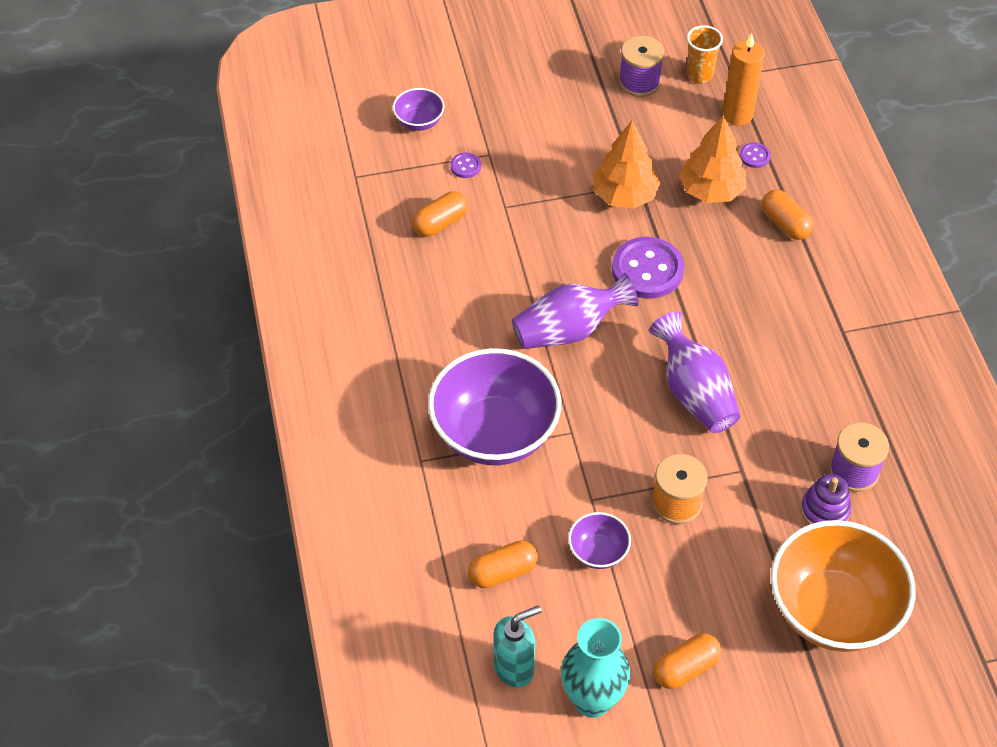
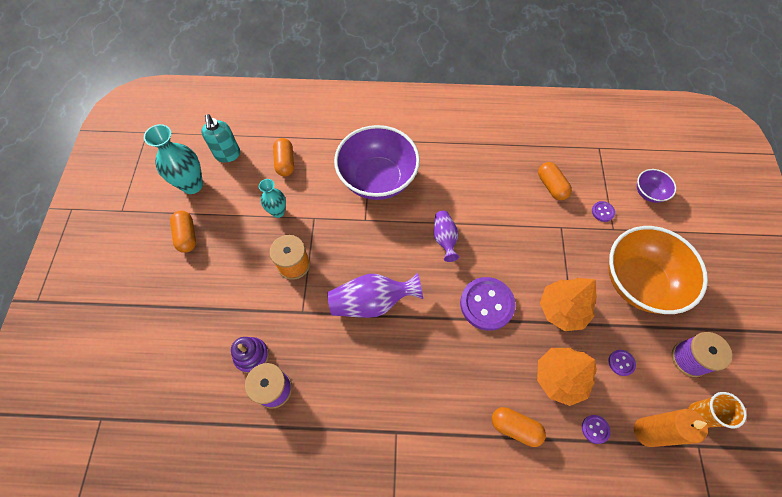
camera: 105 degrees right, 10 degrees up
purple vase [512,273,638,349] -> purple vase [434,211,459,262], size x0.61
purple bowl [568,512,631,569] -> turquoise vase [259,179,286,218]
orange capsule [762,189,814,240] -> orange capsule turned 45 degrees clockwise [492,407,546,447]
orange bowl [771,520,915,652] -> orange bowl moved to [608,226,708,314]
none -> purple button [608,350,636,376]

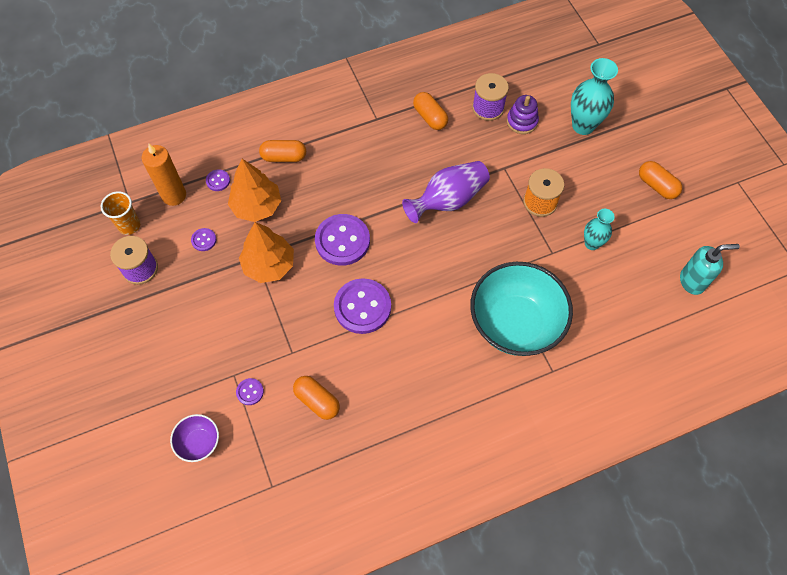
camera: 155 degrees right, 0 degrees up
turquoise vase [144,124,203,194] -> turquoise vase moved to [571,58,618,135]
turquoise soap dispenser [201,114,240,163] -> turquoise soap dispenser turned 120 degrees clockwise [680,244,740,295]
orange capsule [273,138,294,177] -> orange capsule moved to [413,92,448,130]
purple bowl [334,125,420,200] -> turquoise bowl [470,262,573,356]
purple vase [434,211,459,262] -> none
orange bowl [608,226,708,314] -> none
none -> purple button [334,278,391,334]

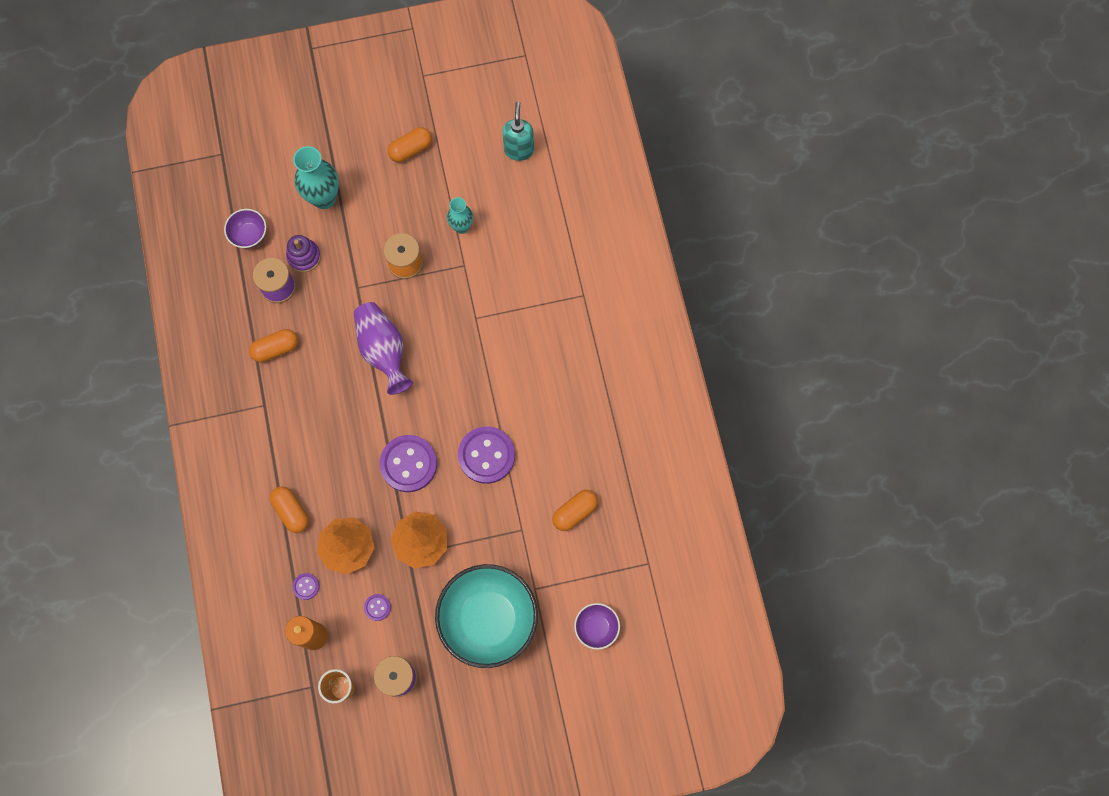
camera: 80 degrees left, 10 degrees up
purple button [236,378,264,405] -> none
orange capsule [259,140,306,162] -> orange capsule turned 45 degrees counterclockwise [270,486,309,533]
turquoise bowl [470,262,573,356] -> turquoise bowl moved to [435,564,538,668]
none -> purple bowl [224,209,266,248]

